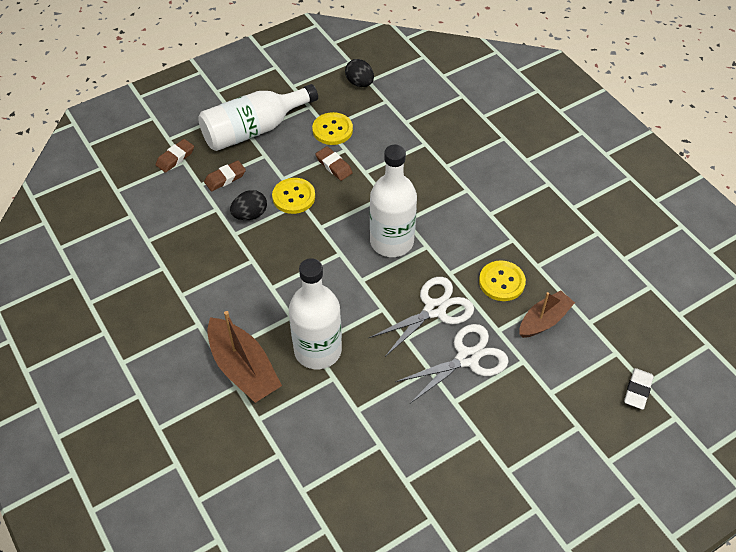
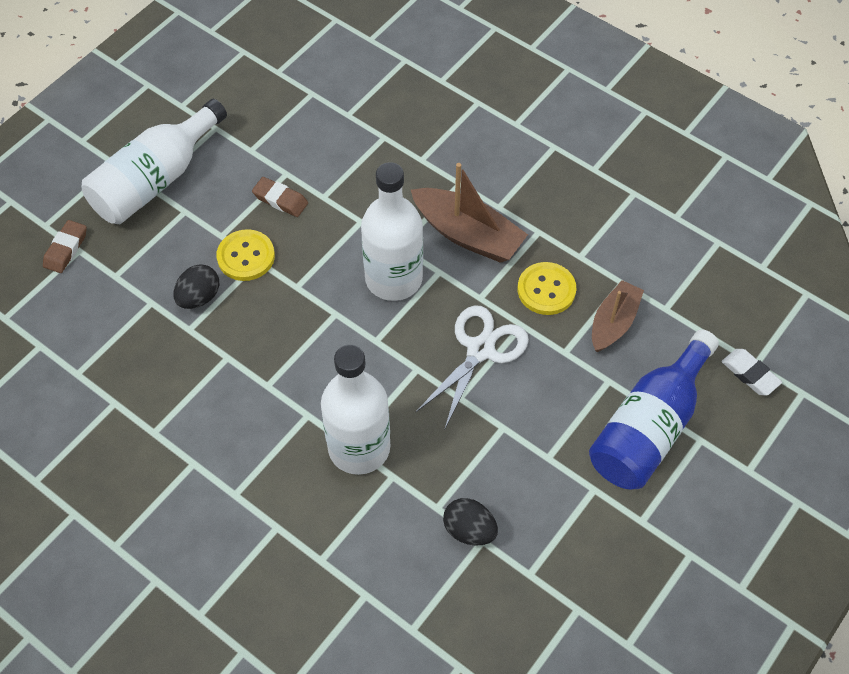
camera: 20 degrees left, 5 degrees up
brown eraser [204,161,246,191] -> none
brown boat [207,311,282,403] -> brown boat moved to [411,163,528,263]
yellow button [312,112,353,145] -> none
black egg [345,59,374,87] -> black egg moved to [443,498,498,546]
white scissors [395,324,509,403] -> none
white eraser [624,368,654,409] -> white eraser turned 45 degrees counterclockwise [722,349,782,396]
none -> blue bottle [589,330,719,489]

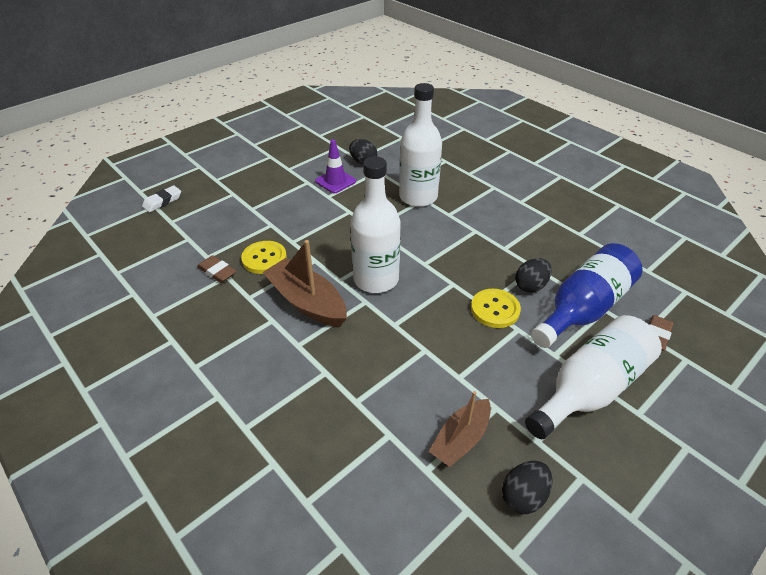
camera: 170 degrees left, 15 degrees down
brown eraser [252,177,308,217] -> brown eraser moved to [197,256,236,283]
white scissors [415,305,529,428] -> none
blue bottle [589,330,719,489] -> blue bottle moved to [531,243,643,348]
brown boat [592,280,644,352] -> brown boat moved to [429,391,491,467]
white eraser [722,349,782,396] -> white eraser turned 75 degrees clockwise [142,185,181,212]
none -> purple traffic cone [315,140,356,193]
none -> black egg [502,461,553,514]

